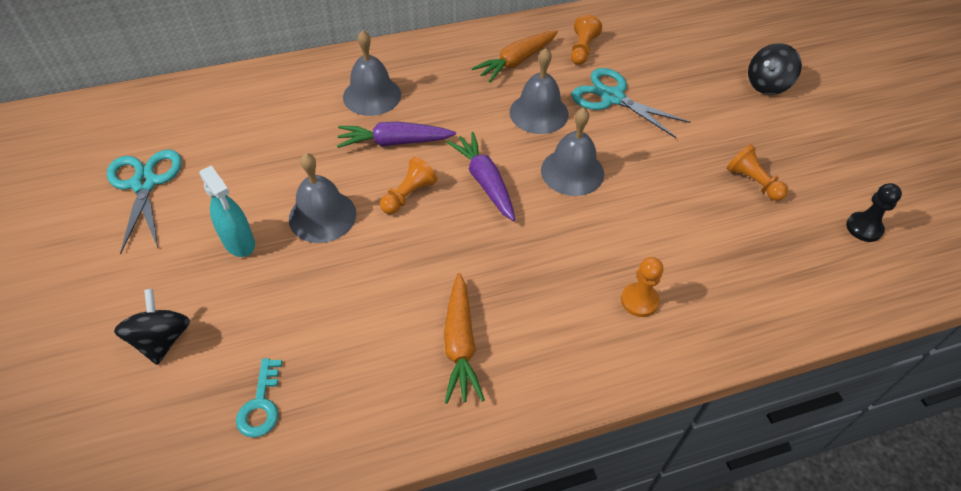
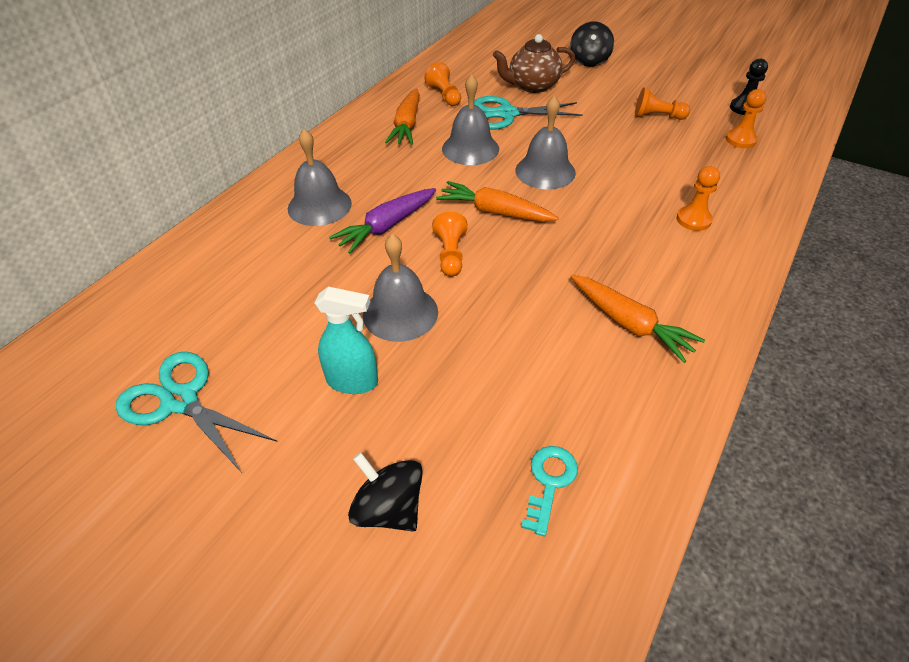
camera: 40 degrees left, 5 degrees down
turquoise key [236,358,282,437] -> turquoise key turned 120 degrees counterclockwise [521,446,578,536]
purple carrot [446,132,515,221] -> orange carrot [436,181,559,222]
none -> brown teapot [493,34,575,93]
none -> orange pawn [726,89,766,148]

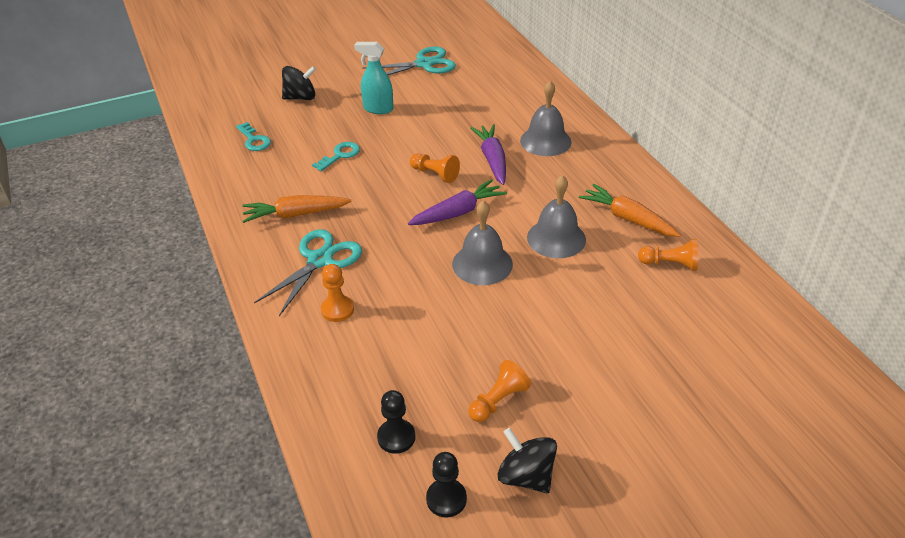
camera: 125 degrees right, 5 degrees down
turquoise spray bottle [315,287,378,394] -> turquoise spray bottle turned 60 degrees clockwise [354,42,393,114]
grey bell [363,234,438,342] -> none
orange carrot [436,181,559,222] -> purple carrot [408,179,507,225]
turquoise scissors [474,96,582,130] -> turquoise scissors moved to [254,229,362,316]
brown teapot [493,34,575,93] -> none
black spinning top [570,21,614,67] -> black spinning top moved to [498,428,557,493]
orange pawn [726,89,766,148] -> black pawn [377,390,415,454]
none -> turquoise key [312,142,360,171]

